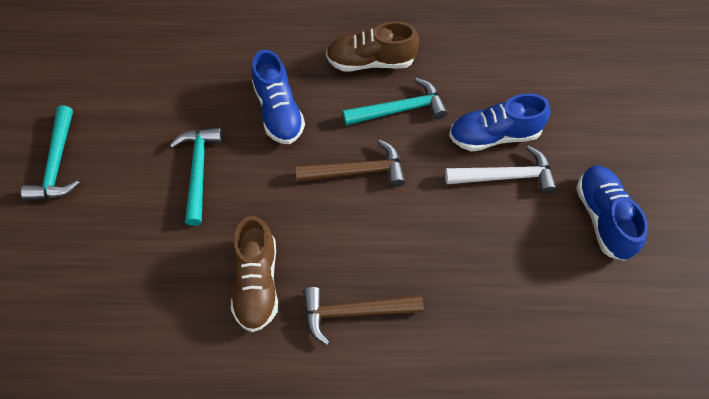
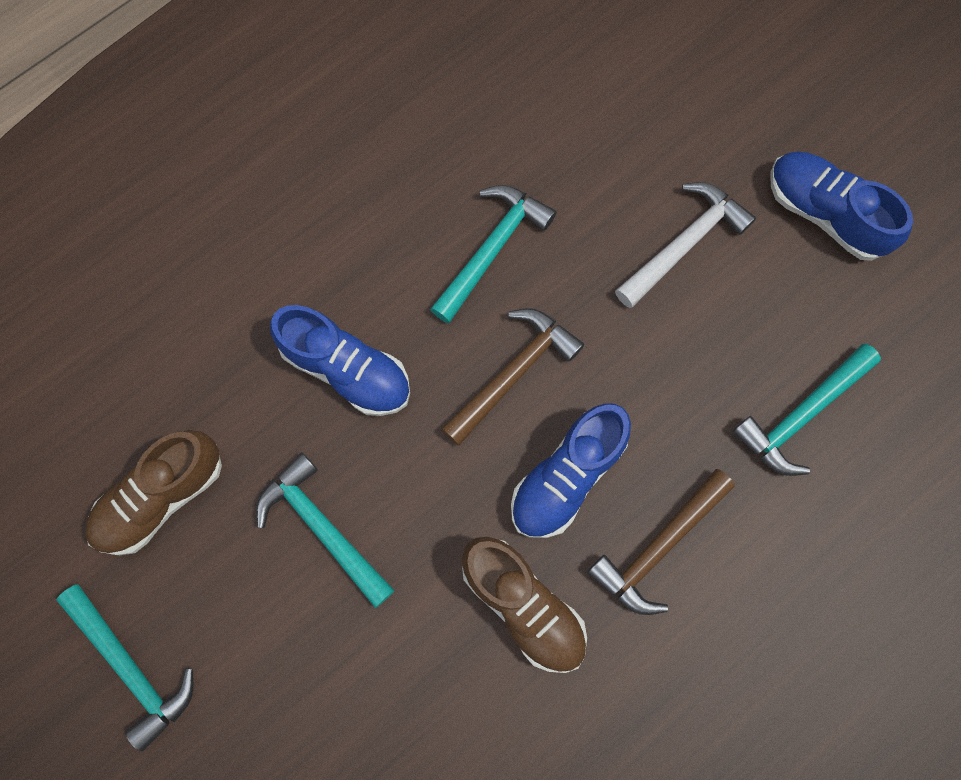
camera: 40 degrees left, 15 degrees up
brown shoe [326,22,419,71] -> brown shoe moved to [85,430,222,555]
blue shoe [449,93,550,151] -> blue shoe moved to [511,403,631,538]
none -> turquoise hammer [732,344,881,476]

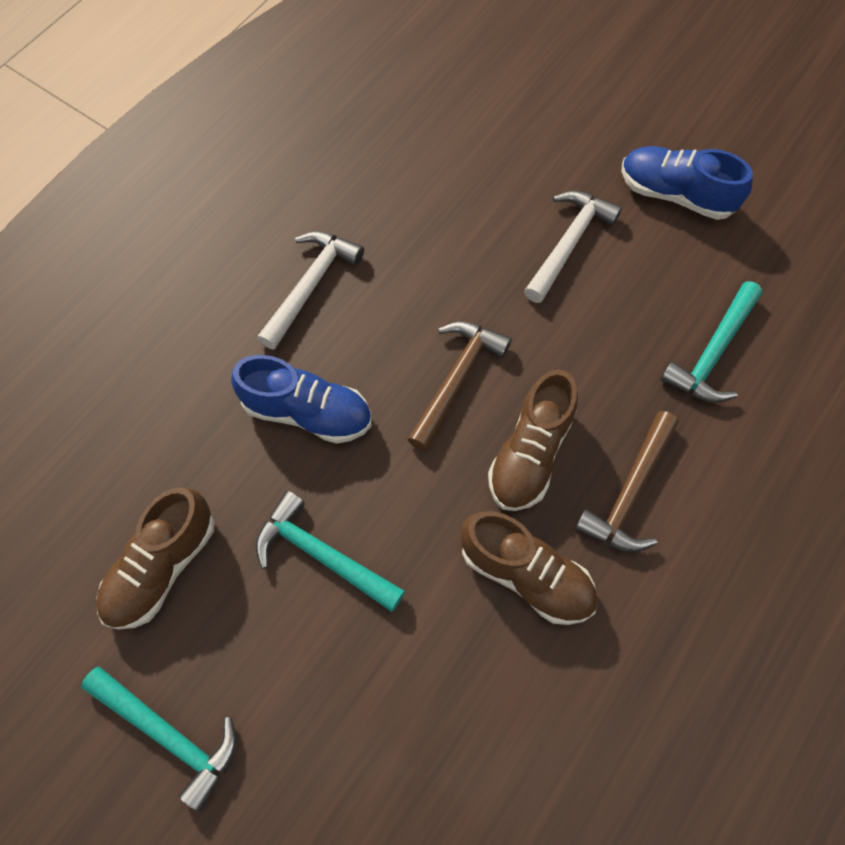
camera: 15 degrees left, 10 degrees down
turquoise hammer [430,185,557,323] -> none
blue shoe [511,403,631,538] -> brown shoe [488,370,578,511]
none -> white hammer [257,231,364,350]

